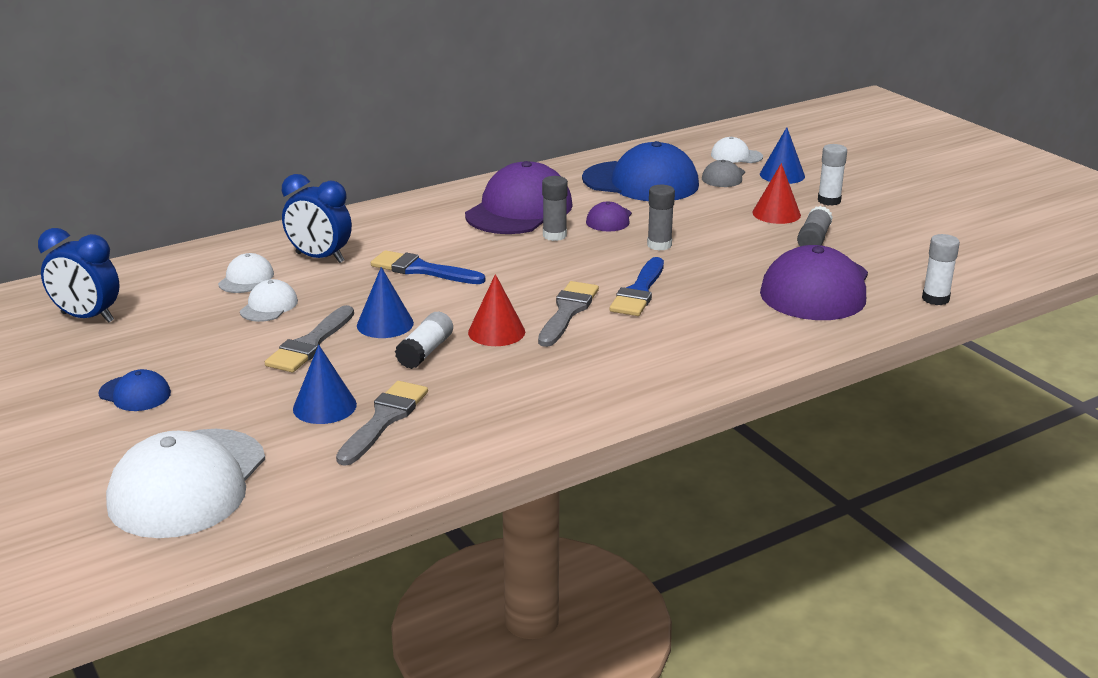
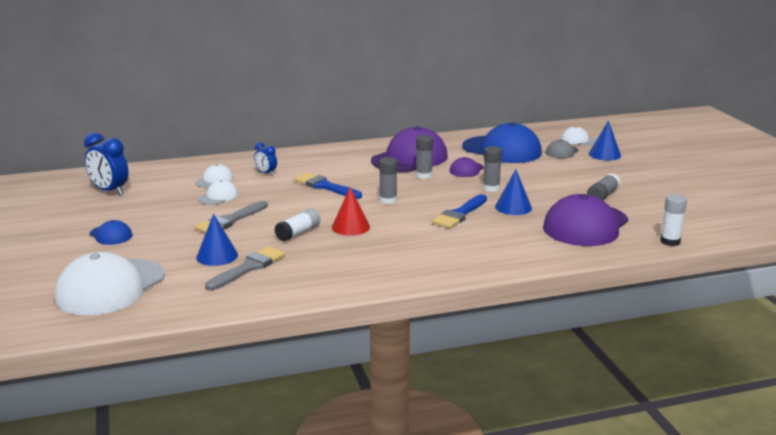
camera: 15 degrees right, 5 degrees down
blue clock [282,174,352,263] -> blue clock [254,142,277,176], size x0.56
blue cone [357,267,414,338] -> blue cone moved to [495,169,532,215]
grey brush [538,281,599,347] -> none
red cone [752,163,801,224] -> none
white glue stick [818,144,847,206] -> none
none -> grey glue stick [379,157,398,204]

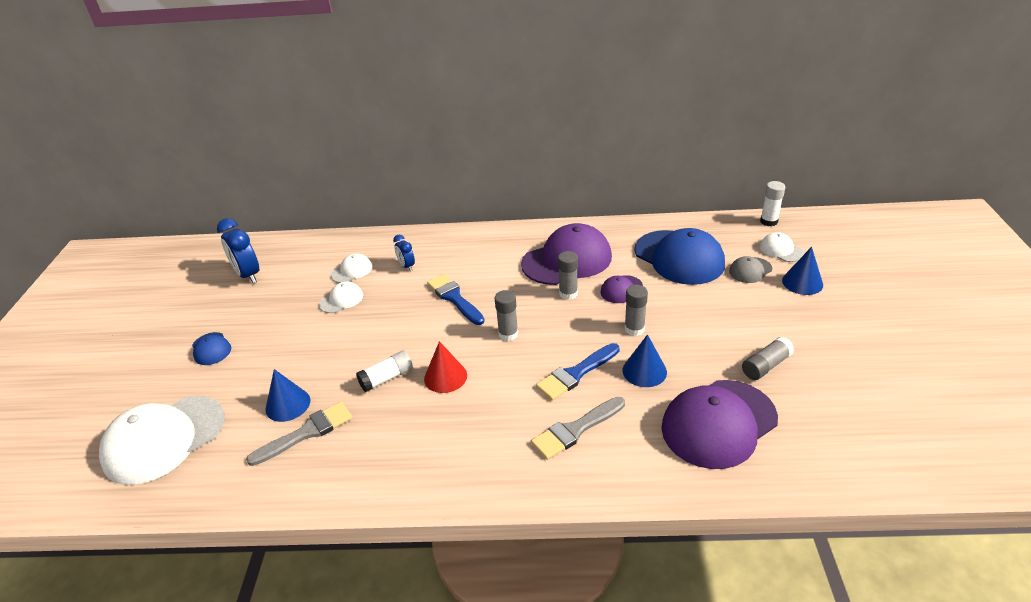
camera: 20 degrees right, 15 degrees up
grey brush [195,201,268,233] -> grey brush moved to [531,397,625,460]
white glue stick [660,194,687,246] -> white glue stick moved to [760,181,785,226]

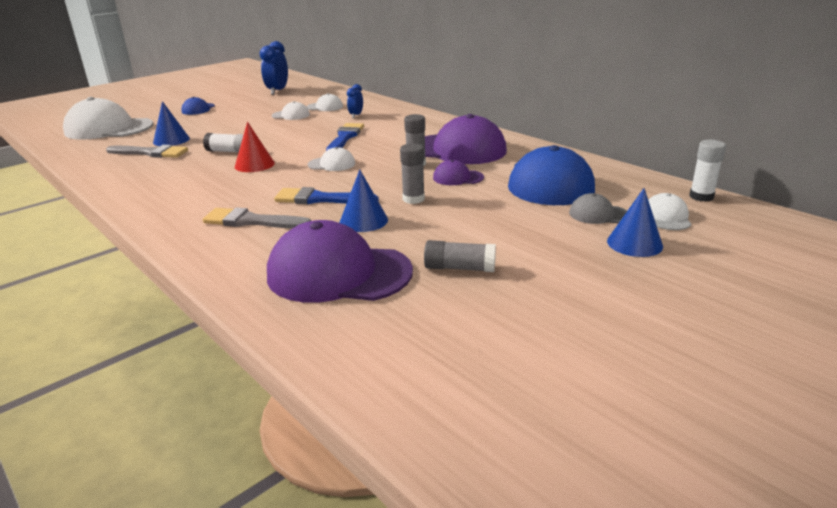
camera: 45 degrees right, 10 degrees down
grey glue stick [495,290,518,341] -> white cap [308,147,355,171]

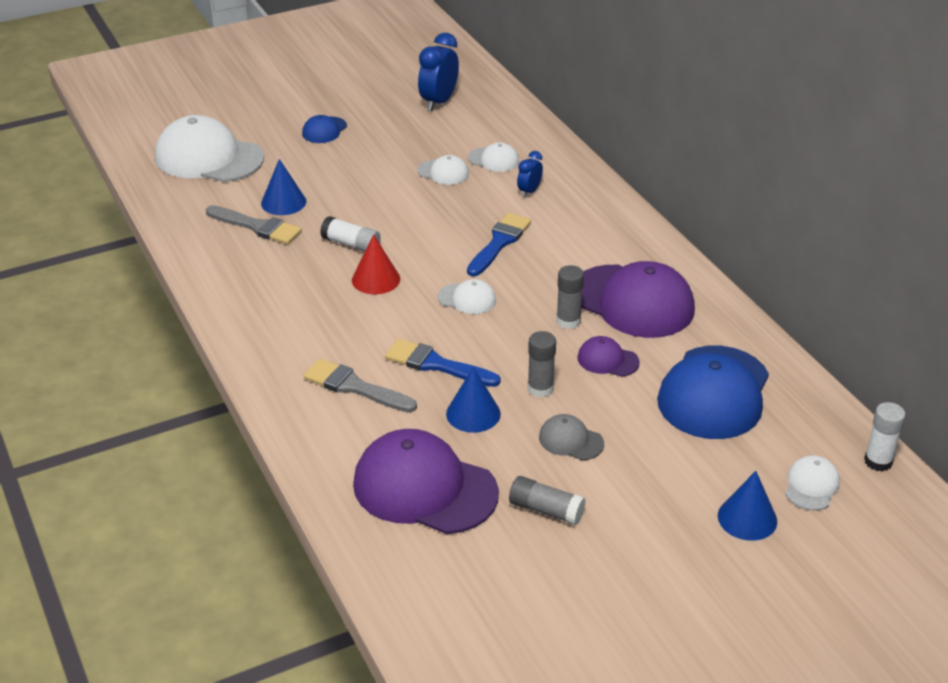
camera: 15 degrees right, 10 degrees up
grey cap [569,193,627,224] -> grey cap moved to [539,414,604,460]

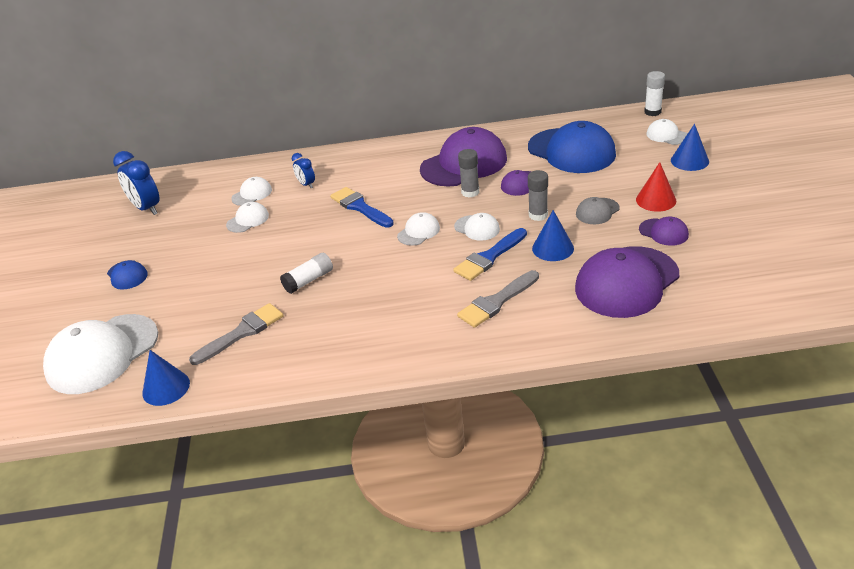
camera: 65 degrees left, 0 degrees up
blue cone [261,159,306,215] -> blue cone moved to [142,350,190,406]
red cone [352,234,400,294] -> red cone moved to [636,162,676,212]
grey glue stick [509,476,586,525] -> purple cap [639,216,689,246]
none -> white cap [454,213,500,241]

